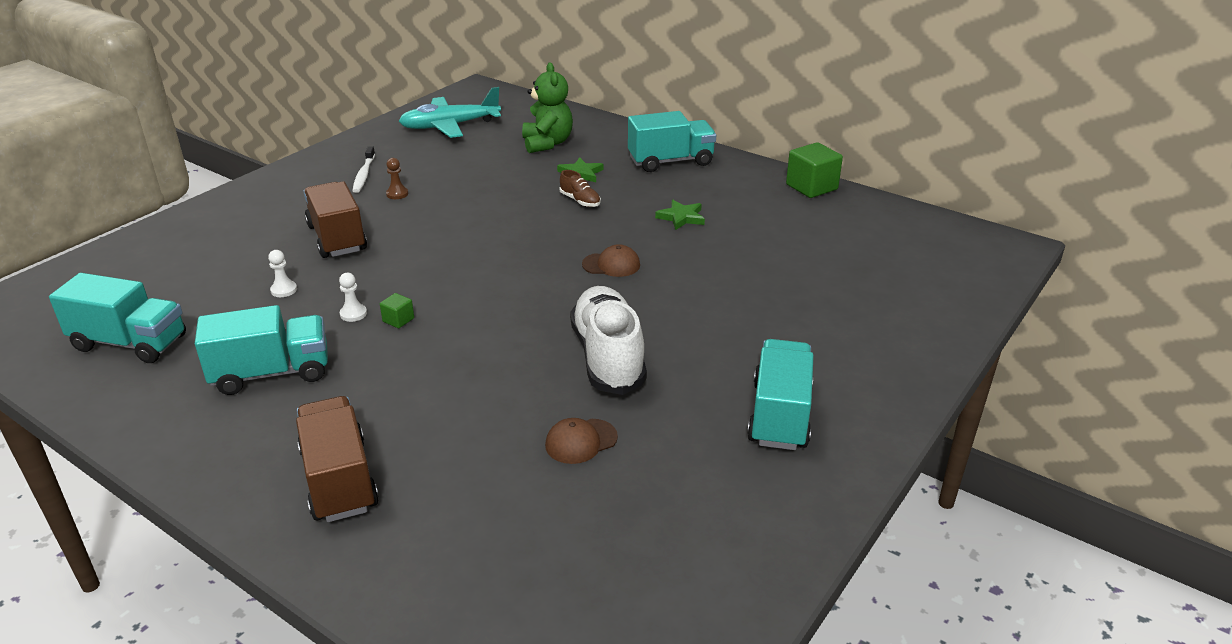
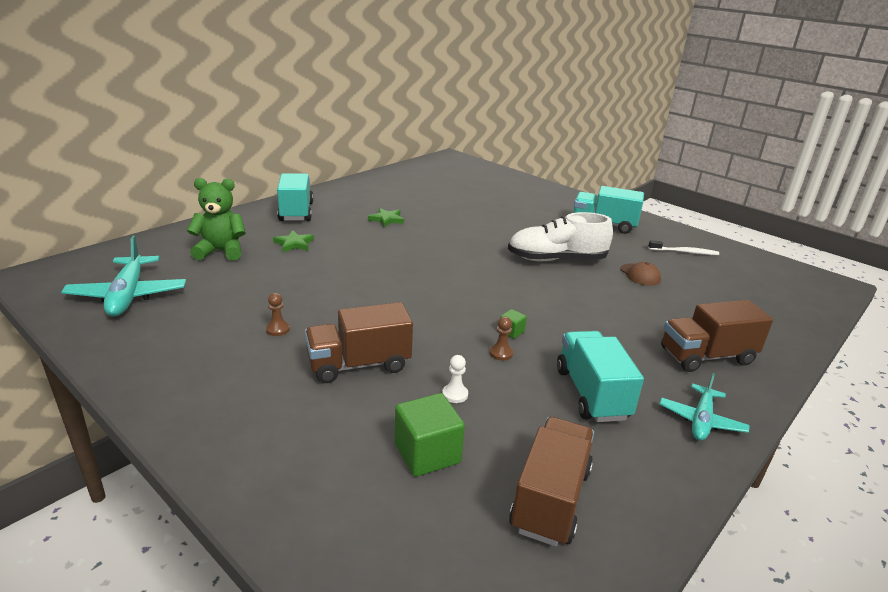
camera: 85 degrees left, 5 degrees down
turquoise truck [49,273,186,363] -> brown truck [509,417,594,547]
white pawn [339,273,367,322] -> brown pawn [490,317,513,361]
white toothbrush [353,146,375,193] -> white toothbrush moved to [648,240,719,255]
brown shoe [559,170,601,207] -> none
brown cap [582,244,640,277] -> none
green cube [786,142,843,198] -> green cube moved to [394,393,465,477]
none -> turquoise plane [660,373,750,441]

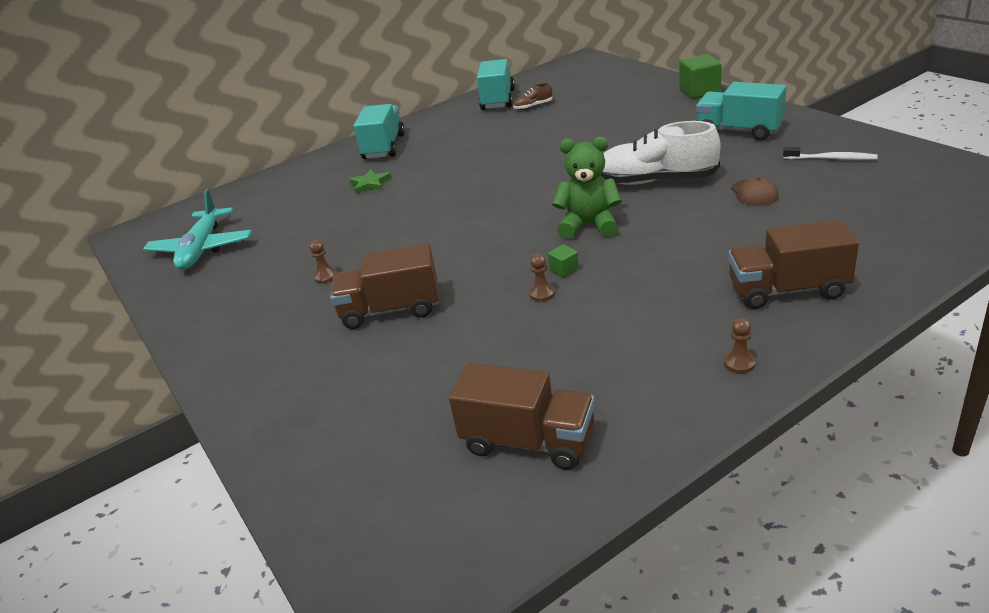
camera: 20 degrees right, 5 degrees up
green teddy bear [187,178,246,261] -> green teddy bear moved to [552,137,622,239]
green star [368,208,404,227] -> none
green cube [394,393,465,477] -> green cube moved to [679,54,722,99]
white pawn [442,355,468,403] -> none
brown truck [509,417,594,547] -> brown truck turned 75 degrees clockwise [449,363,595,470]
turquoise truck [557,331,644,422] -> turquoise truck moved to [477,59,515,110]
turquoise plane [660,373,750,441] -> brown pawn [724,318,756,374]
none -> brown shoe [513,83,552,110]

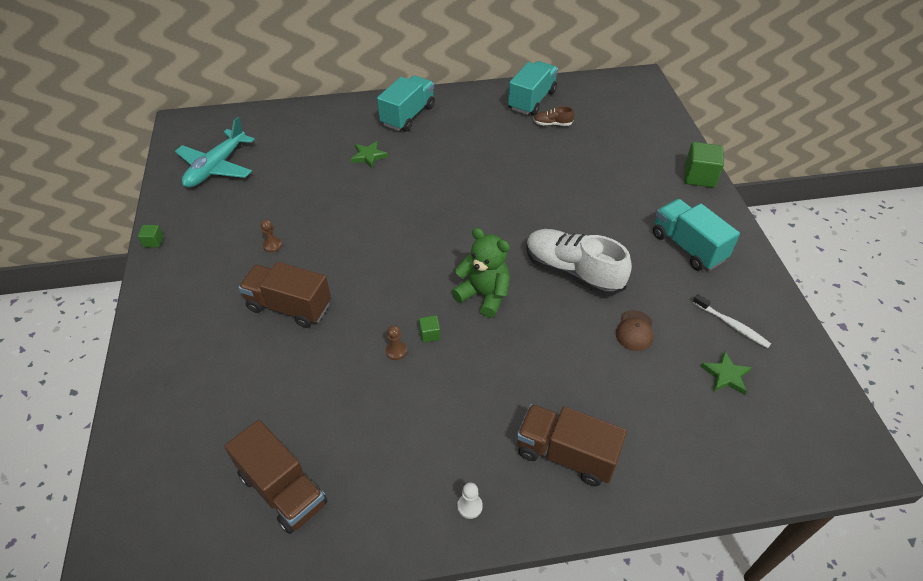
camera: 20 degrees right, 15 degrees up
brown pawn [724,318,756,374] -> white pawn [457,482,483,519]
none -> green cube [138,225,164,248]
none -> green star [700,351,752,395]

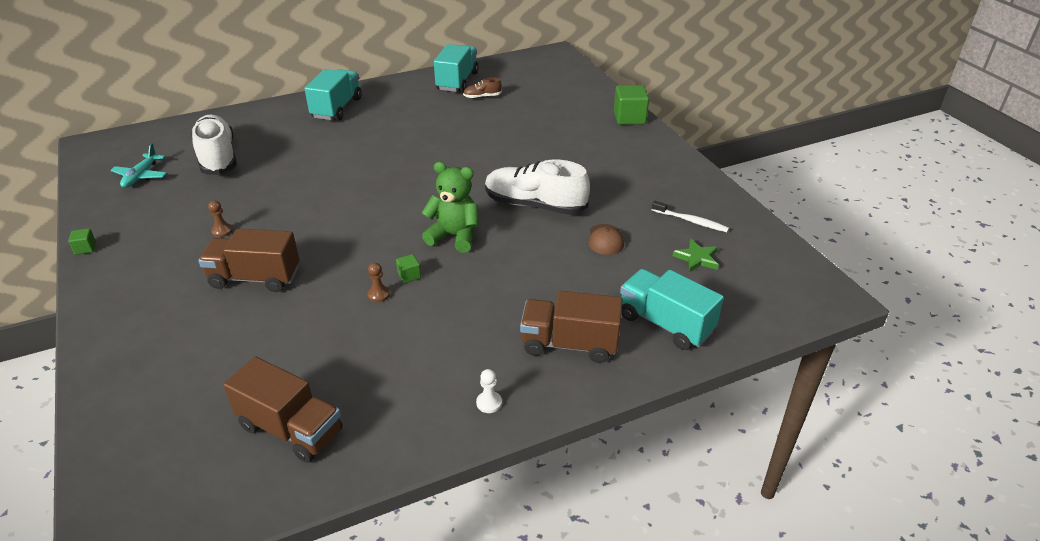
camera: 15 degrees left, 10 degrees down
turquoise plane [175,117,255,188] -> turquoise plane [111,143,167,188], size x0.61
green star [351,141,388,168] -> none
turquoise truck [653,199,740,271] -> turquoise truck moved to [620,269,724,350]
none -> white shoe [191,115,237,175]

